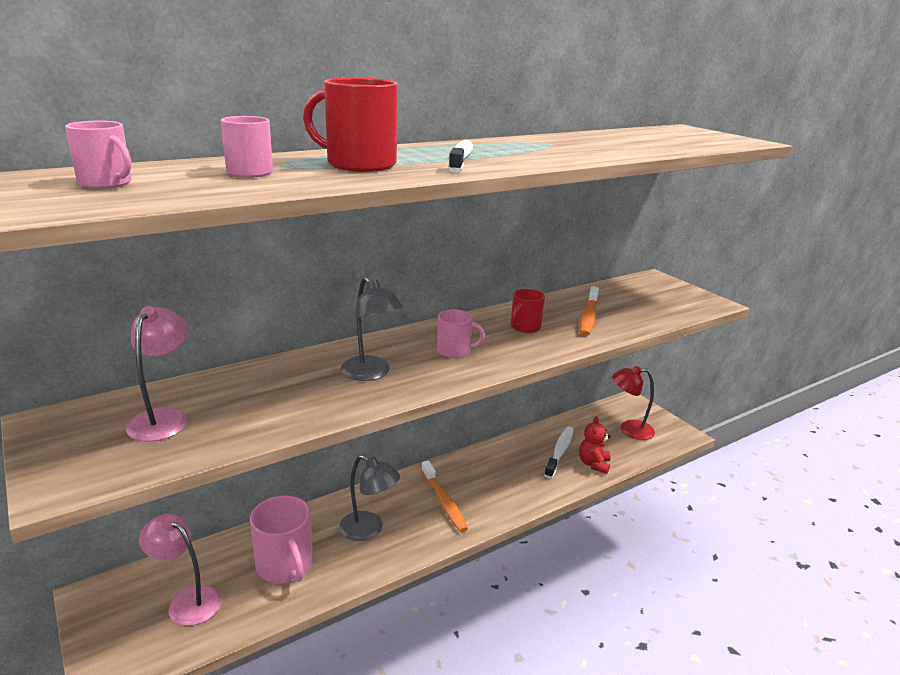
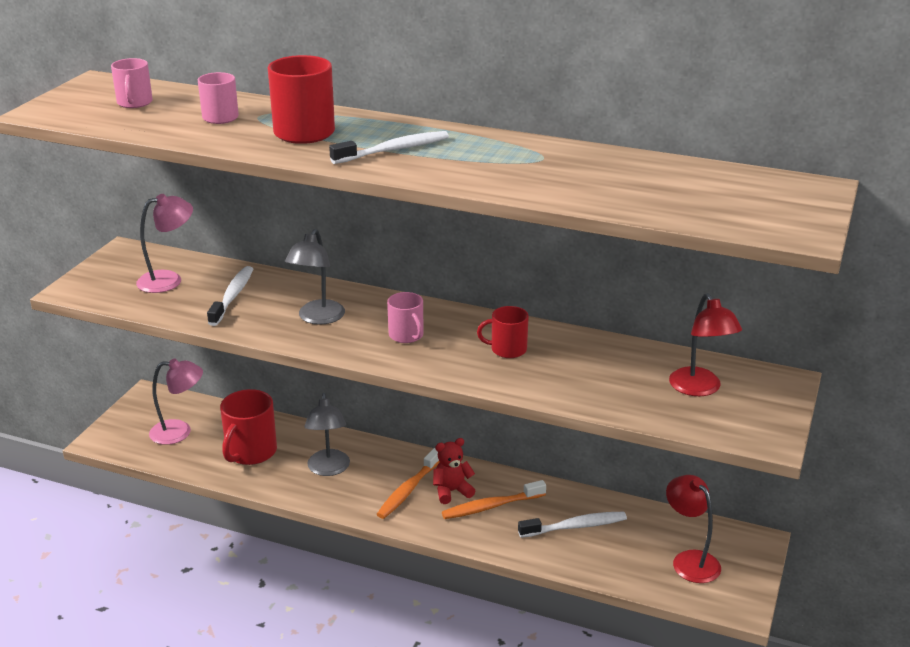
camera: 55 degrees right, 5 degrees up
pink lamp [139,514,222,626] -> pink lamp turned 90 degrees clockwise [149,358,203,445]
pink mug [250,495,313,583] -> red mug [220,389,277,465]
red teddy bear [579,416,611,474] -> red teddy bear moved to [433,438,475,504]
orange toothbrush [580,286,599,336] -> orange toothbrush moved to [442,480,546,519]
none -> white toothbrush [207,266,253,326]
none -> red lamp [669,293,742,396]

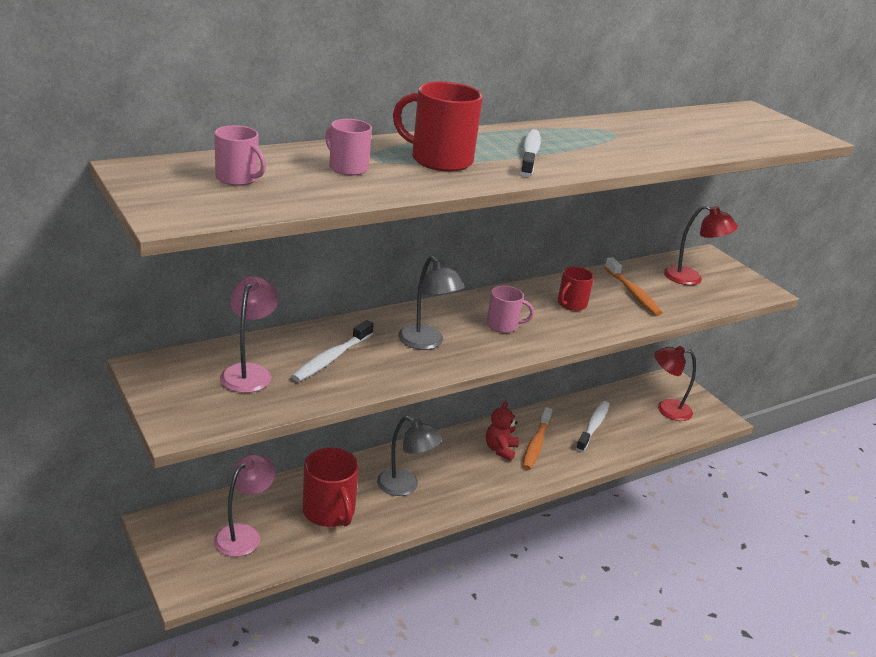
camera: 55 degrees left, 0 degrees up
white toothbrush [207,266,253,326] -> white toothbrush turned 105 degrees counterclockwise [291,320,374,382]
orange toothbrush [376,448,440,519] -> orange toothbrush moved to [605,257,662,316]

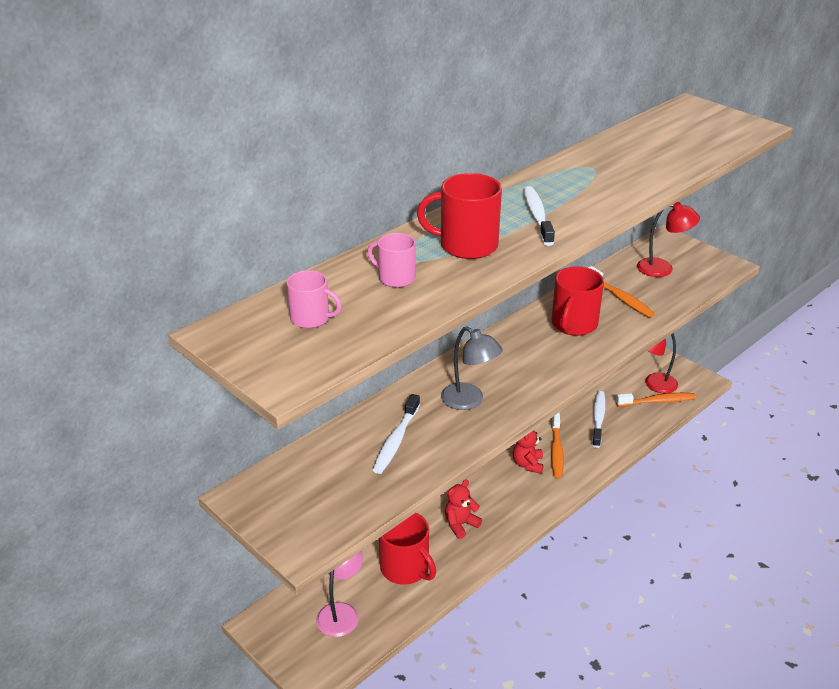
camera: 10 degrees left, 5 degrees up
pink lamp [220,276,279,393] -> none
grey lamp [377,416,442,496] -> red teddy bear [445,480,482,539]
pink mug [487,286,534,333] -> none
red mug [558,266,594,311] -> red mug [552,266,604,336], size x1.65
none -> orange toothbrush [616,393,696,406]

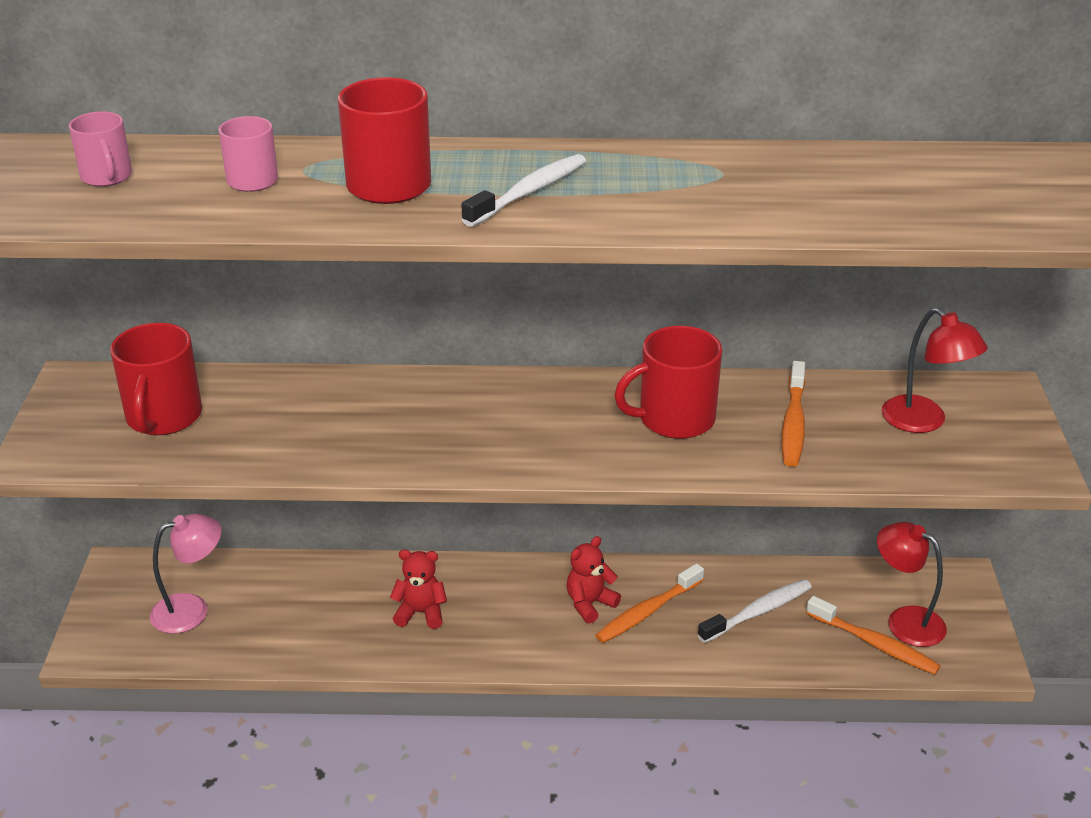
camera: 45 degrees right, 0 degrees up
white toothbrush [373,394,420,474] -> none
red mug [379,513,436,585] -> red mug moved to [110,323,202,435]
grey lamp [441,326,503,410] -> none

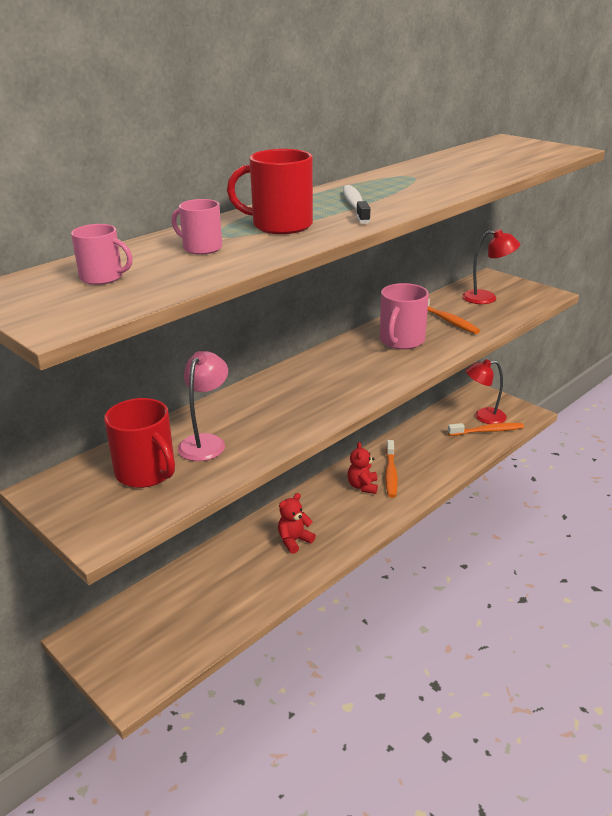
camera: 45 degrees left, 5 degrees down
pink lamp [150,513,221,634] -> pink lamp moved to [178,351,228,461]
red mug [614,326,722,439] -> pink mug [380,283,429,349]
white toothbrush [697,579,812,643] -> none

